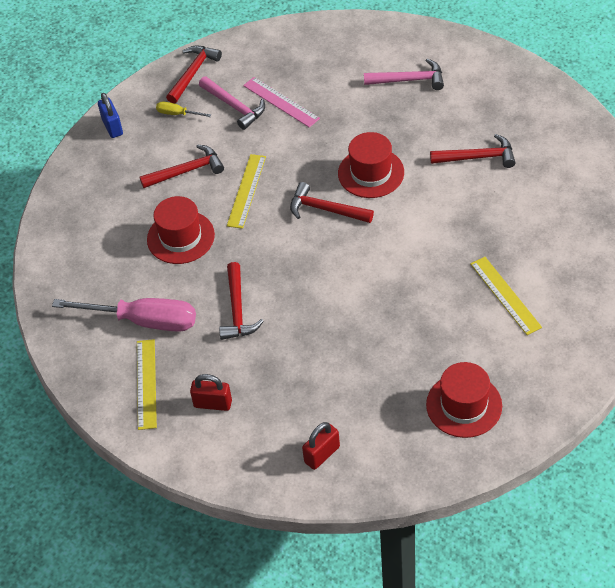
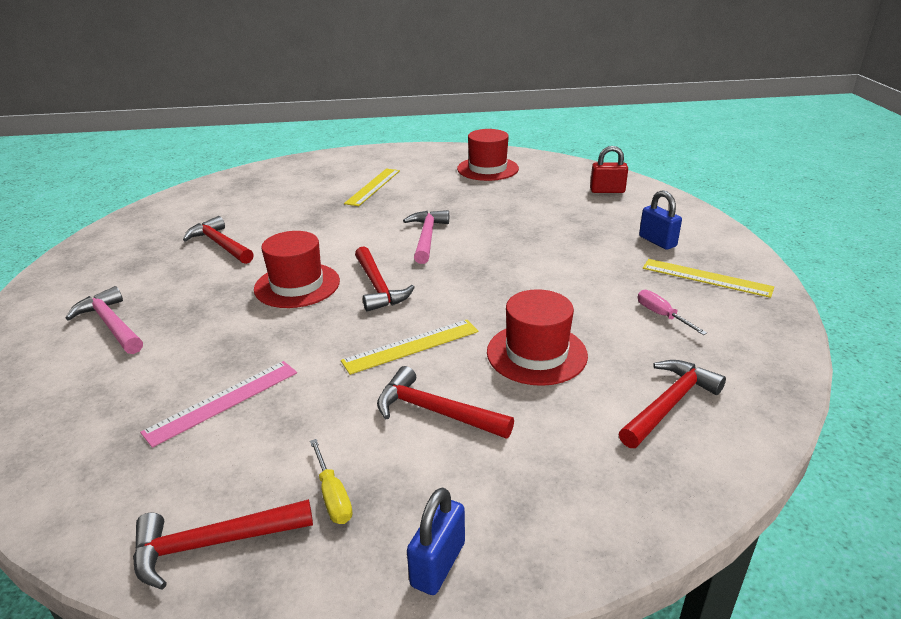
camera: 135 degrees left, 20 degrees down
pink screwdriver [52,298,196,332] -> pink screwdriver [638,290,707,335], size x0.44
yellow ruler [137,339,157,430] -> yellow ruler turned 75 degrees clockwise [643,259,774,298]
red padlock [190,374,232,411] -> blue padlock [639,190,682,250]
pink hammer [199,76,265,130] -> pink hammer moved to [403,210,449,264]
red hammer [219,262,264,340] -> red hammer moved to [619,360,726,448]
pink ruler [243,77,320,128] -> pink ruler turned 45 degrees clockwise [140,361,297,448]

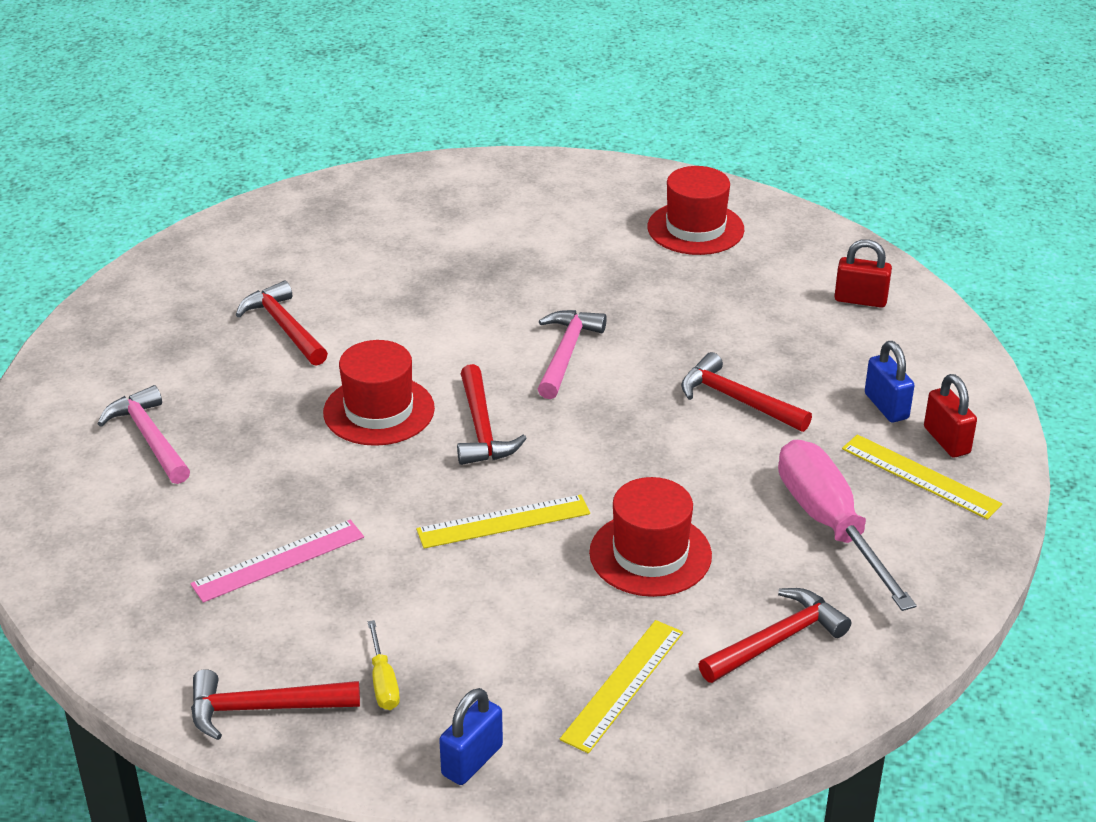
camera: 10 degrees right, 5 degrees up
yellow ruler [344,169,400,206] -> yellow ruler moved to [560,620,683,754]
red hammer [377,366,514,439] -> red hammer moved to [681,352,812,432]
pink screwdriver [638,290,707,335] -> pink screwdriver [778,440,917,611], size x2.27
none -> red padlock [924,374,977,458]

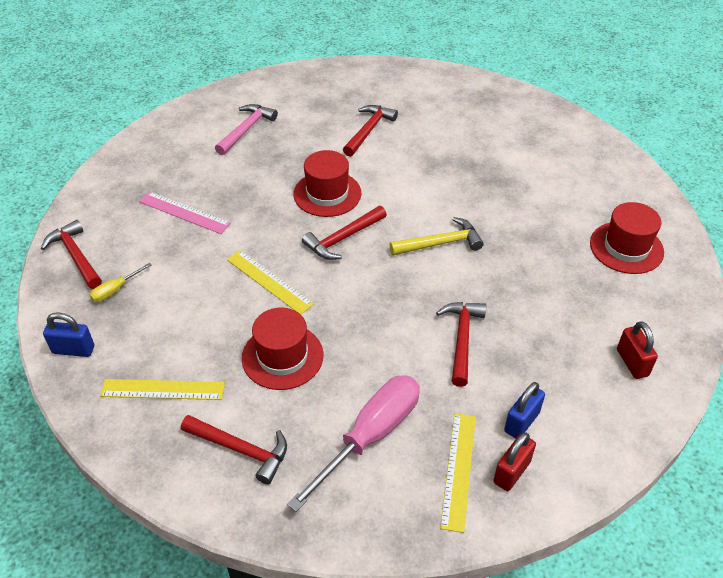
camera: 60 degrees right, 10 degrees up
pink hammer [538,310,607,399] -> yellow hammer [390,217,484,256]

